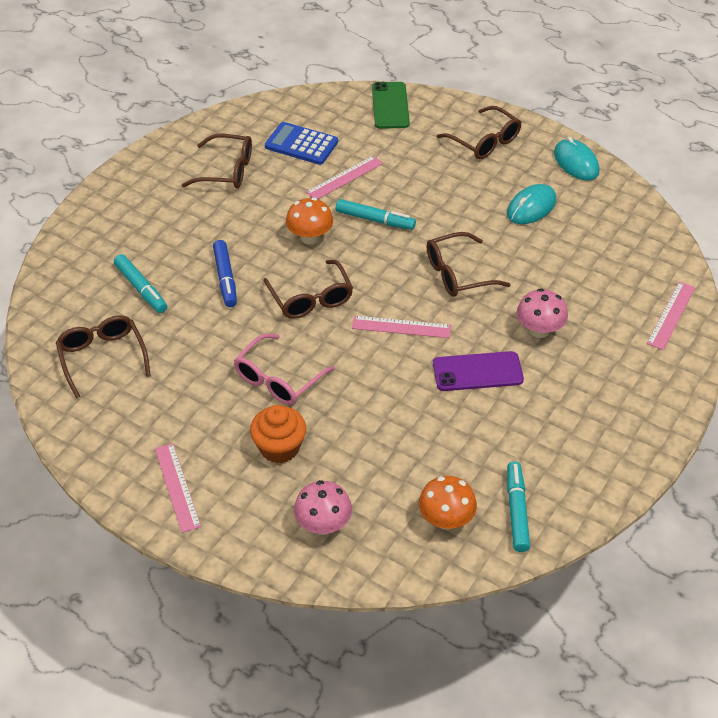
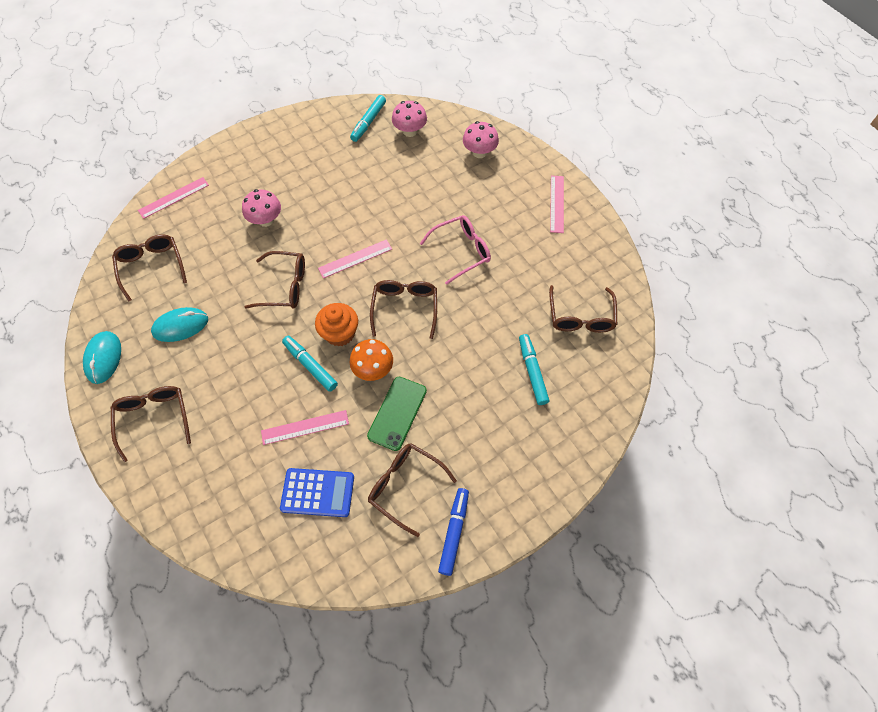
camera: 155 degrees left, 15 degrees up
blue marker [213,240,237,307] -> blue marker moved to [438,488,469,576]
orange cupcake [250,405,306,463] -> orange cupcake moved to [315,303,358,347]
blue calculator [265,122,338,165] -> blue calculator turned 45 degrees counterclockwise [280,468,354,517]
pink ruler [352,315,451,338] -> pink ruler turned 60 degrees counterclockwise [318,239,392,278]
green phone [372,82,410,129] -> green phone moved to [367,377,427,451]
orange mushroom [419,476,477,530] -> pink mushroom [392,101,427,137]
purple phone [433,351,524,391] -> none
none -> brown glasses [112,234,187,301]

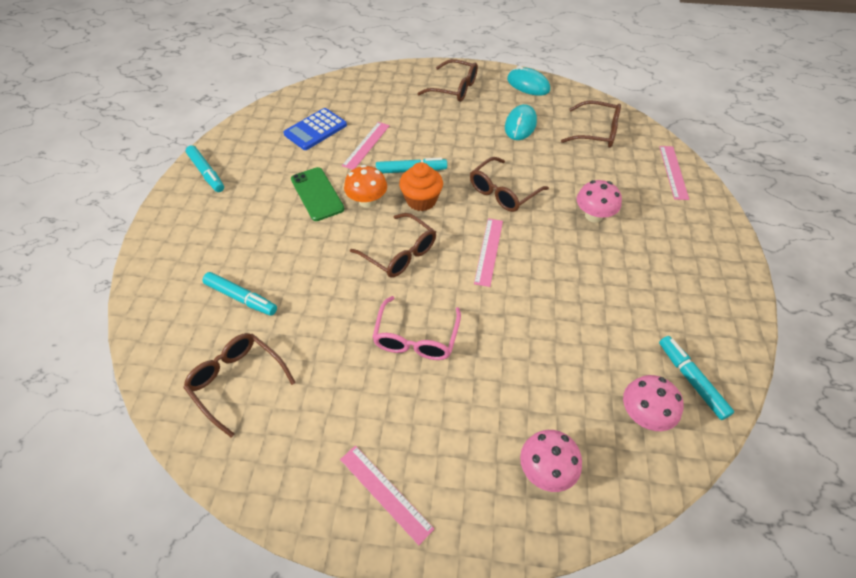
camera: 130 degrees right, 10 degrees down
brown glasses [368,443,457,537] -> none
blue marker [438,488,469,576] -> turquoise marker [186,145,224,192]

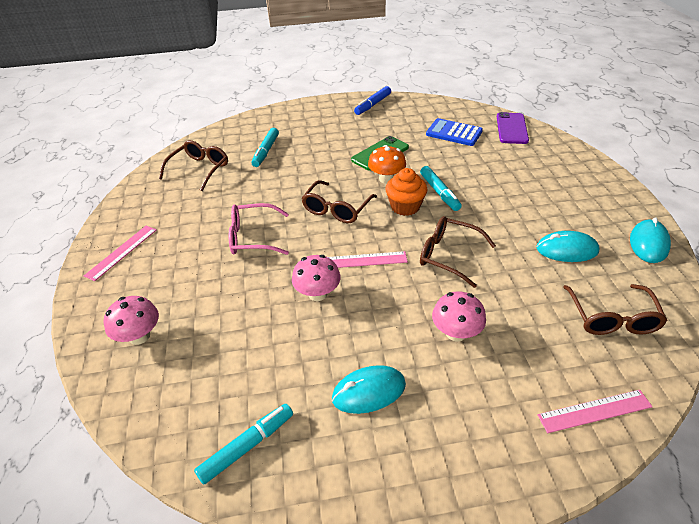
camera: 75 degrees right, 10 degrees down
turquoise marker [186,145,224,192] -> blue marker [354,86,391,115]
pink ruler [342,122,390,170] -> none
brown glasses [417,59,478,102] -> none
pink mushroom [623,375,684,431] -> pink mushroom moved to [292,255,341,301]
none -> turquoise mouse [332,365,406,414]
none -> purple phone [497,112,529,144]

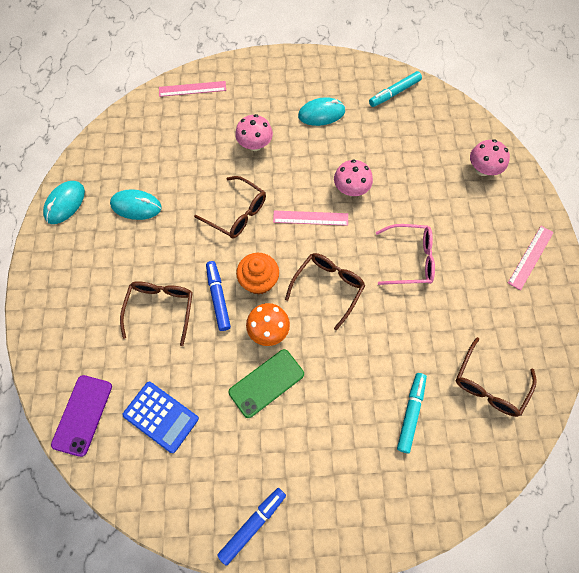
camera: 175 degrees left, 25 degrees up
turquoise marker [420,166,462,211] -> blue marker [206,261,231,331]
brown glasses [563,284,668,335] -> brown glasses moved to [120,281,193,346]

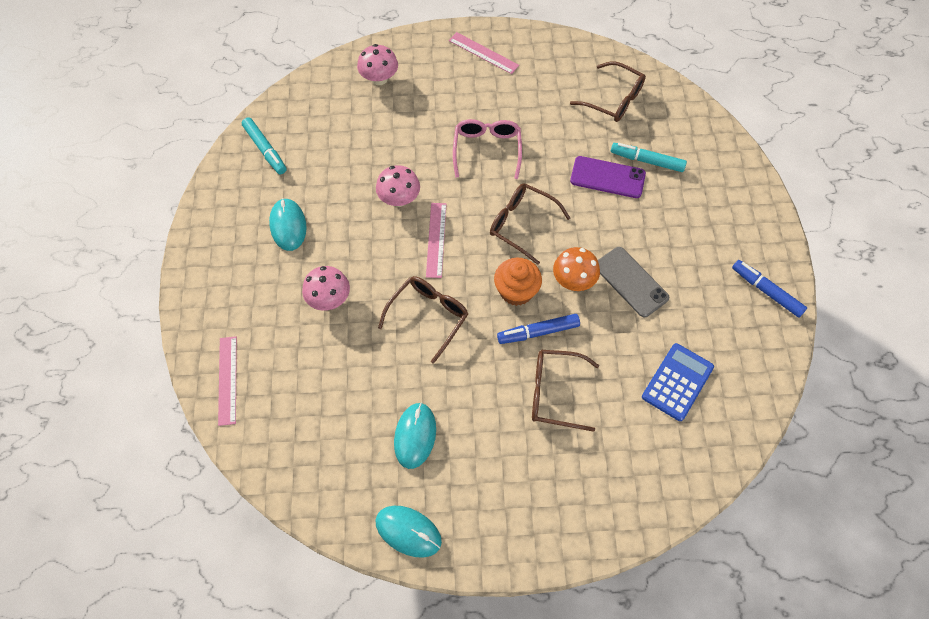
camera: 90 degrees left, 5 degrees down
purple phone [51,375,112,457] -> purple phone moved to [570,156,646,198]
green phone [228,349,304,418] -> grey phone [598,247,669,317]

